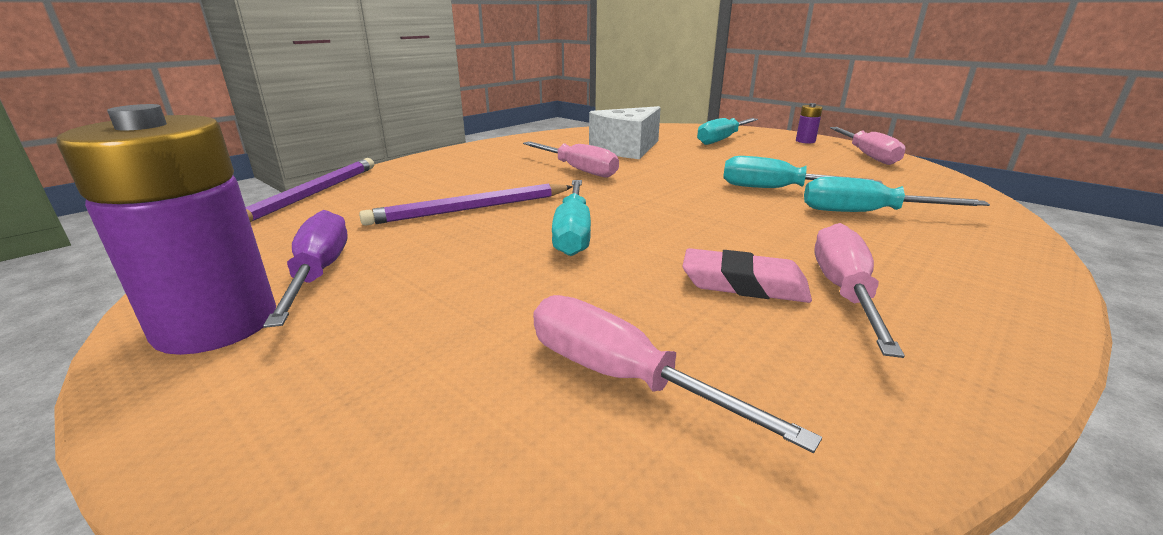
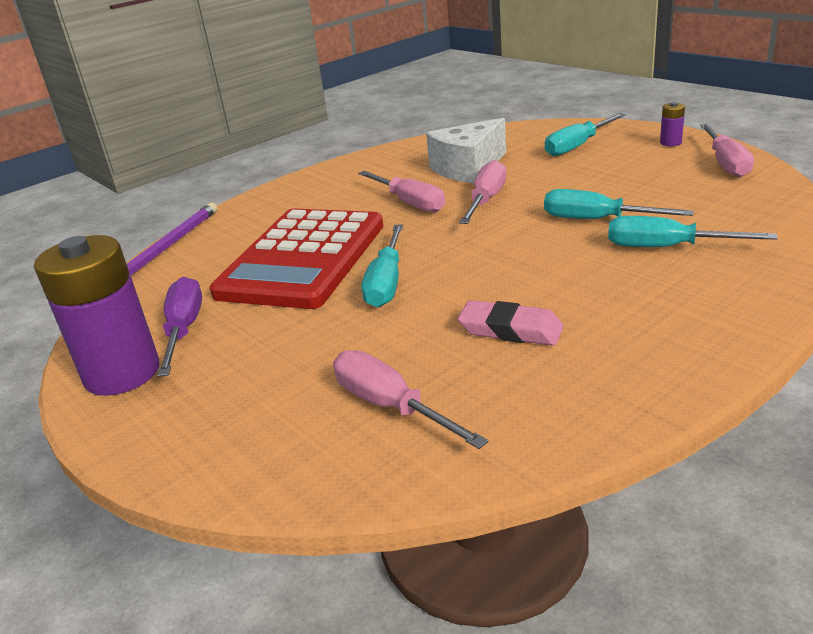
camera: 10 degrees right, 5 degrees up
purple pencil [359,183,573,226] -> red calculator [210,209,383,309]
pink screwdriver [814,223,905,358] -> pink screwdriver moved to [459,160,506,224]

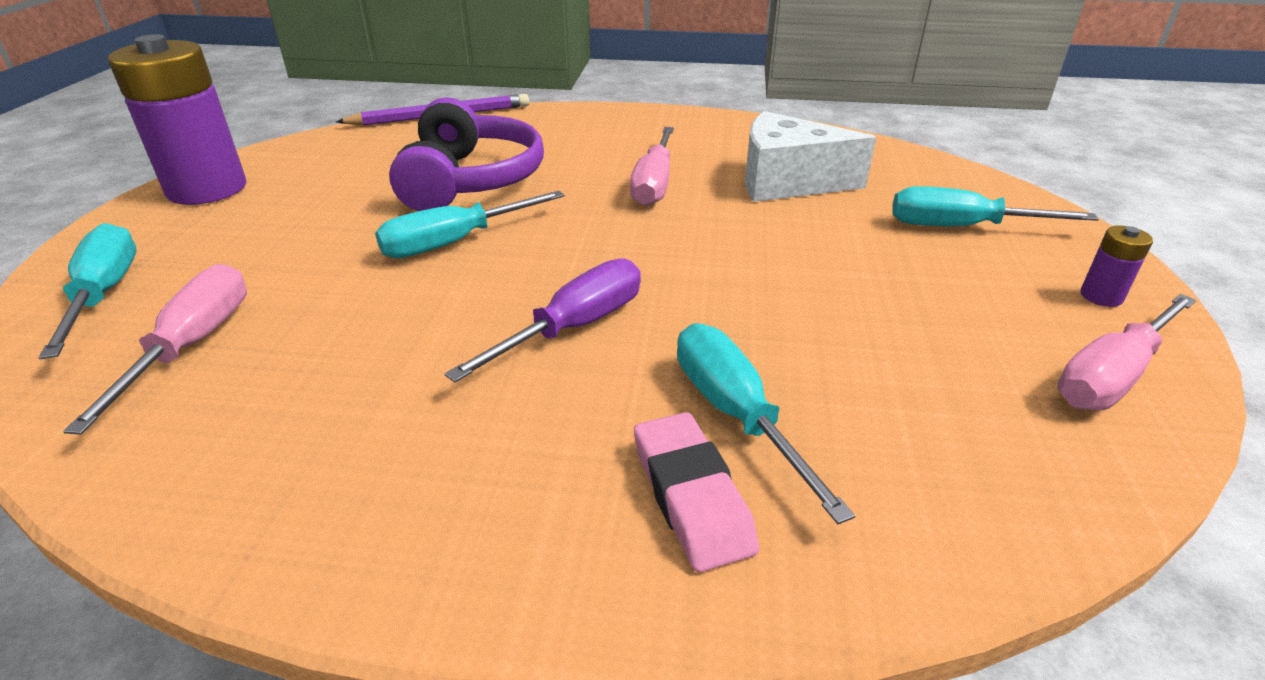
camera: 45 degrees right, 5 degrees up
purple screwdriver [157,277,202,377] -> purple screwdriver moved to [445,258,641,382]
red calculator [210,209,383,309] -> purple headphones [389,97,544,211]
pink eraser [458,300,564,346] -> pink eraser moved to [634,412,759,572]
pink screwdriver [459,160,506,224] -> none
turquoise screwdriver [544,189,694,219] -> turquoise screwdriver moved to [38,223,136,359]

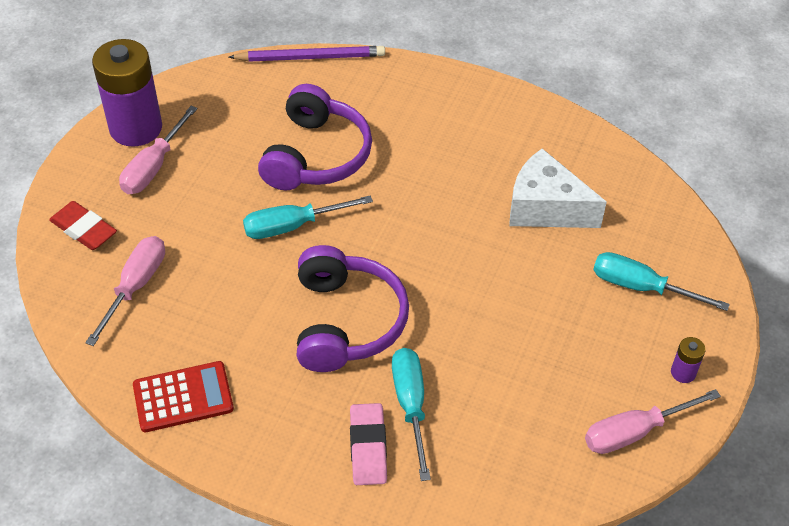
camera: 15 degrees right, 15 degrees up
turquoise screwdriver [38,223,136,359] -> red eraser [49,201,117,250]
purple screwdriver [445,258,641,382] -> purple headphones [297,245,409,372]
pink screwdriver [630,127,674,206] -> pink screwdriver moved to [119,106,198,194]
none -> red calculator [133,361,234,432]

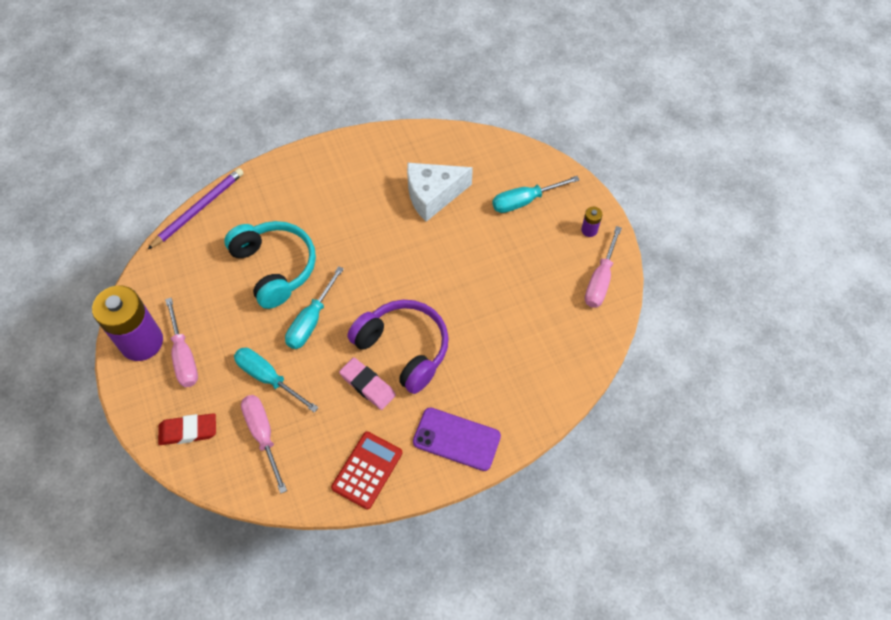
camera: 45 degrees left, 10 degrees up
purple headphones [258,84,372,190] -> turquoise headphones [224,221,316,309]
pink eraser [350,403,387,485] -> pink eraser moved to [339,357,396,410]
turquoise screwdriver [392,348,431,481] -> turquoise screwdriver moved to [234,348,319,413]
none -> purple phone [413,407,501,471]

